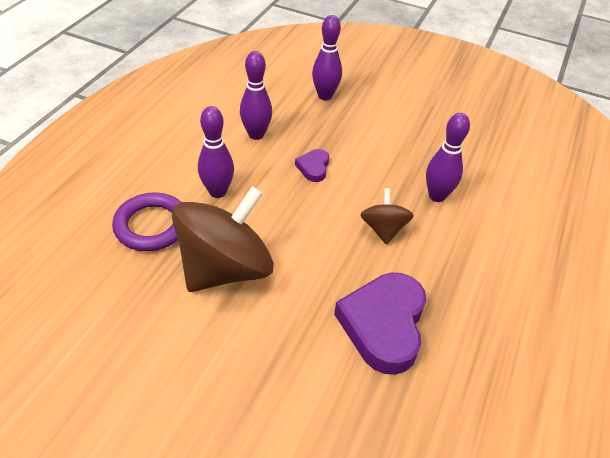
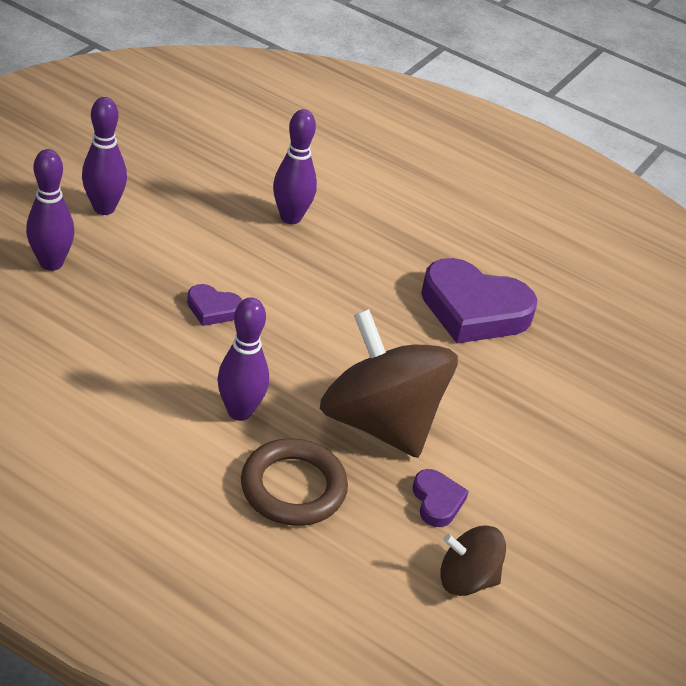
camera: 85 degrees left, 5 degrees down
purple ring [112,193,181,251] -> brown ring [241,438,348,526]
purple bowling pin [240,51,272,140] -> purple bowling pin moved to [82,97,127,215]
brown spinning top [361,188,414,244] -> brown spinning top moved to [440,526,506,596]
none -> purple heart [413,469,469,527]

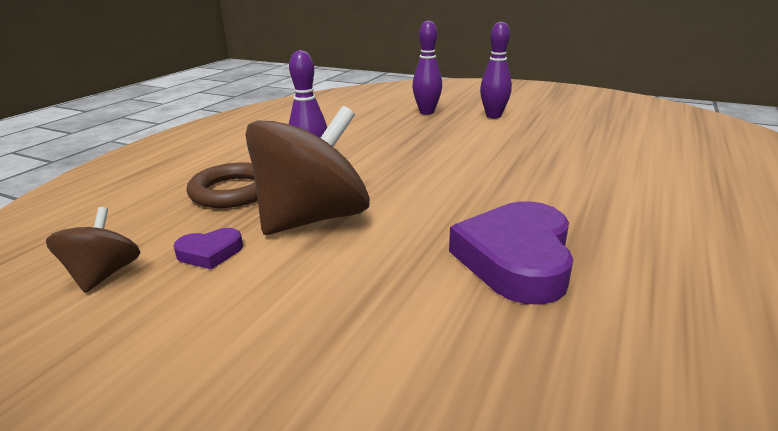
camera: 90 degrees right, 15 degrees down
purple heart [187,284,242,326] -> none
purple bowling pin [273,109,317,224] -> none

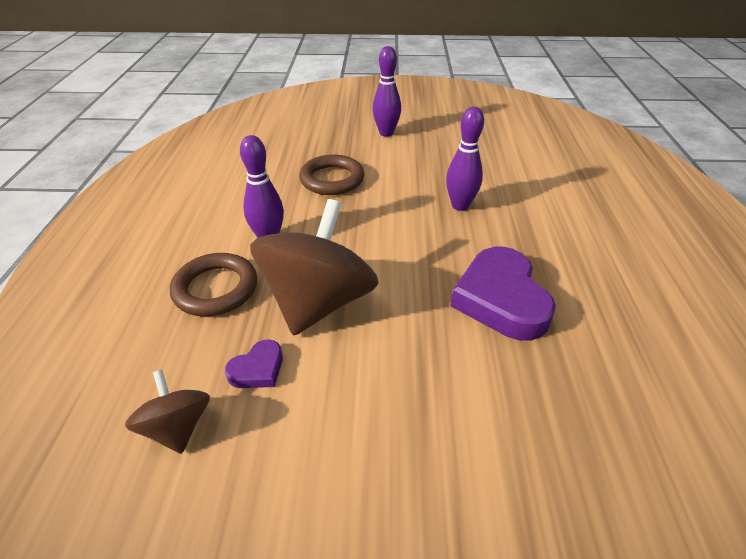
camera: 25 degrees left, 15 degrees up
purple bowling pin [412,20,442,114] -> purple bowling pin moved to [446,107,484,211]
none -> brown ring [299,154,364,195]

